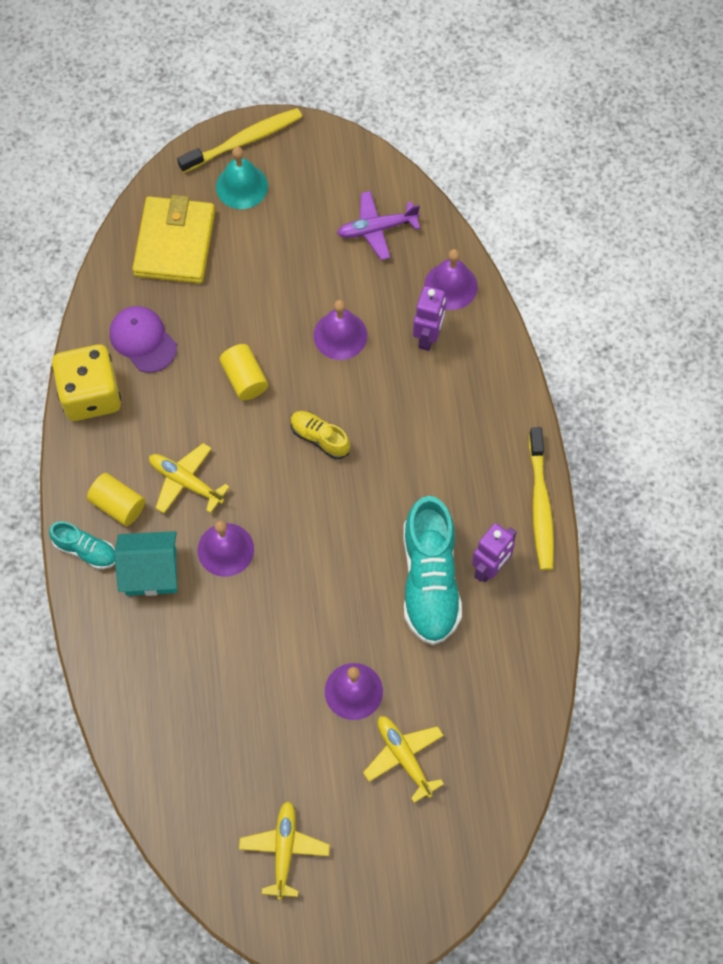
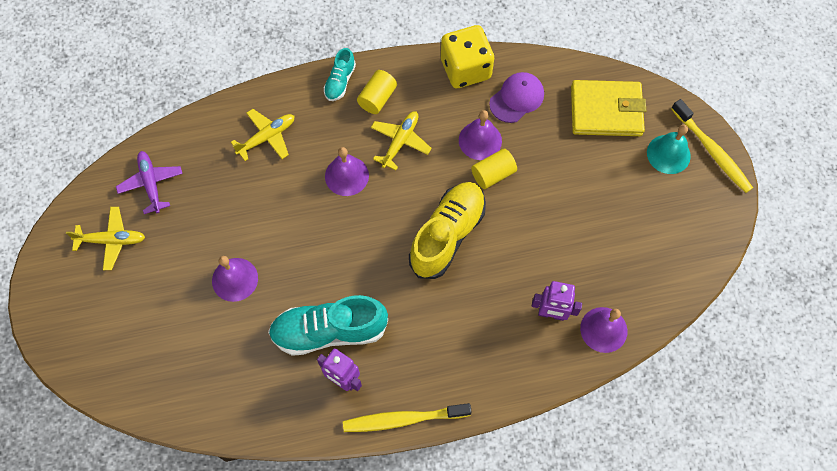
camera: 85 degrees right, 0 degrees up
turquoise house [114,531,177,596] -> none
yellow shoe [290,411,350,459] -> yellow shoe [409,182,486,279], size x1.96
purple bell [314,300,367,360] -> purple bell moved to [459,110,502,160]
purple plane [337,191,420,260] -> purple plane moved to [116,151,183,214]
yellow plane [363,716,444,803] -> yellow plane moved to [231,109,294,161]

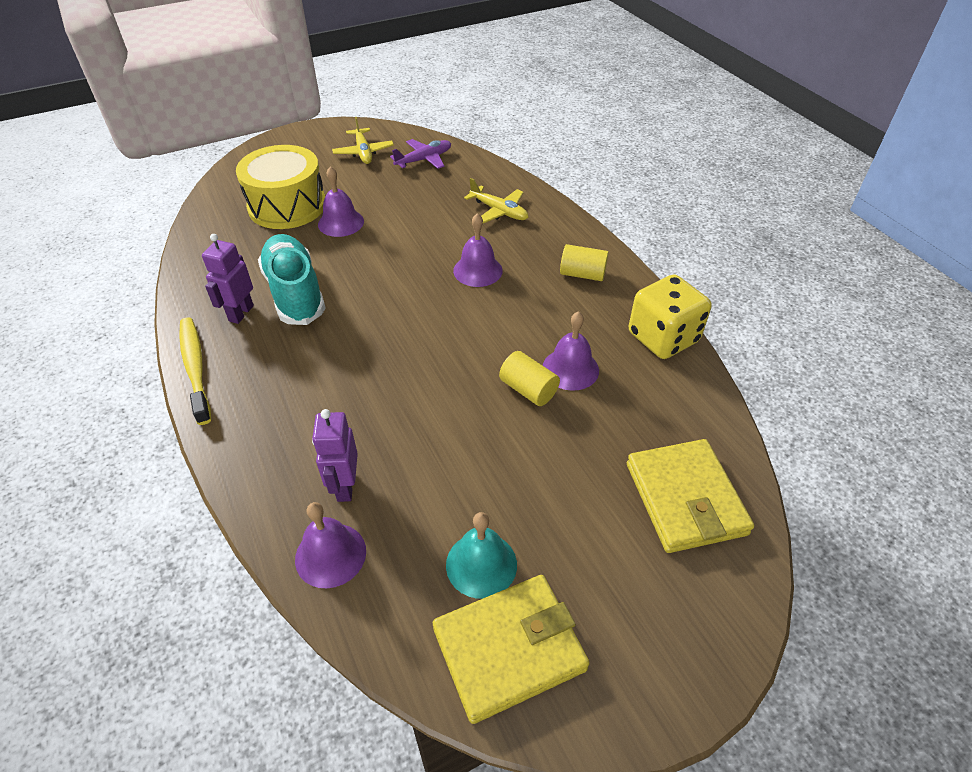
camera: 75 degrees right, 20 degrees down
turquoise shoe [324,48,356,101] -> none
yellow plane [371,111,432,170] -> none
yellow shoe [409,182,486,279] -> none
purple cap [489,72,544,123] -> none
turquoise bell [647,125,691,174] -> turquoise bell moved to [446,512,517,599]
yellow toothbrush [672,99,753,193] -> none
none -> yellow drum [236,145,325,229]
none -> yellow wallet [433,575,590,724]

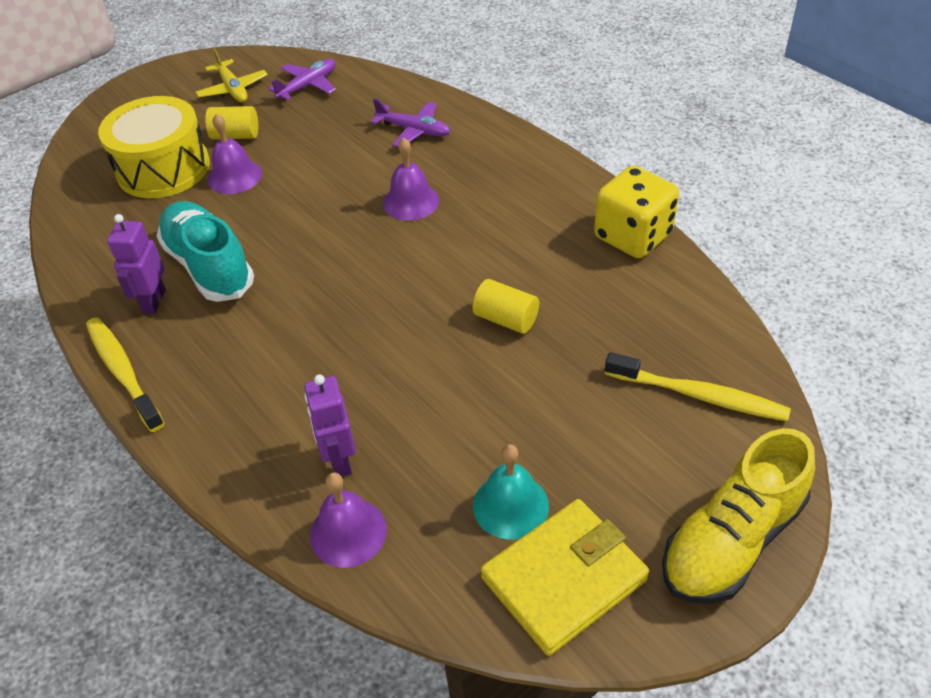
camera: 10 degrees left, 0 degrees up
yellow plane [464,178,528,223] -> purple plane [371,98,451,147]
purple bell [543,311,599,391] -> none
yellow cylinder [560,244,609,281] -> yellow cylinder moved to [205,106,258,139]
yellow wallet [627,439,754,553] -> yellow toothbrush [605,352,791,421]
none -> yellow shoe [662,428,815,604]

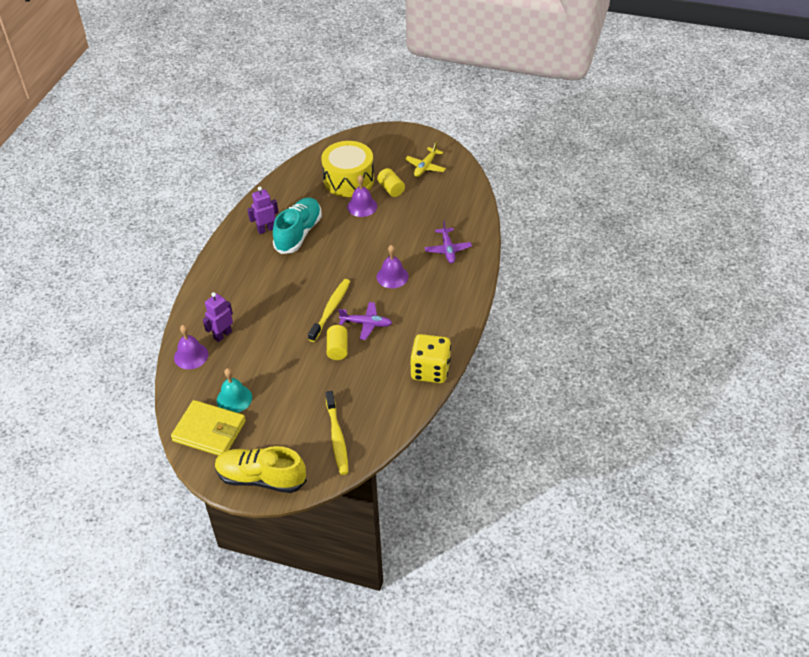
camera: 55 degrees right, 0 degrees up
yellow toothbrush [86,317,165,432] -> yellow toothbrush moved to [308,279,350,342]
purple plane [268,59,336,100] -> purple plane moved to [338,302,392,340]

